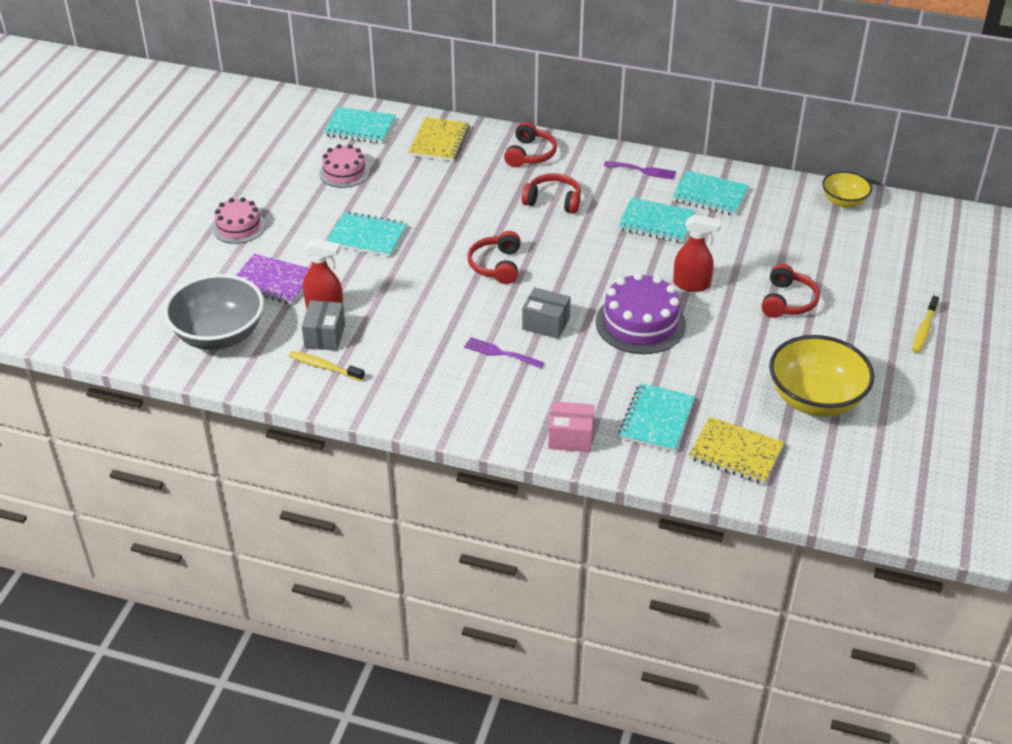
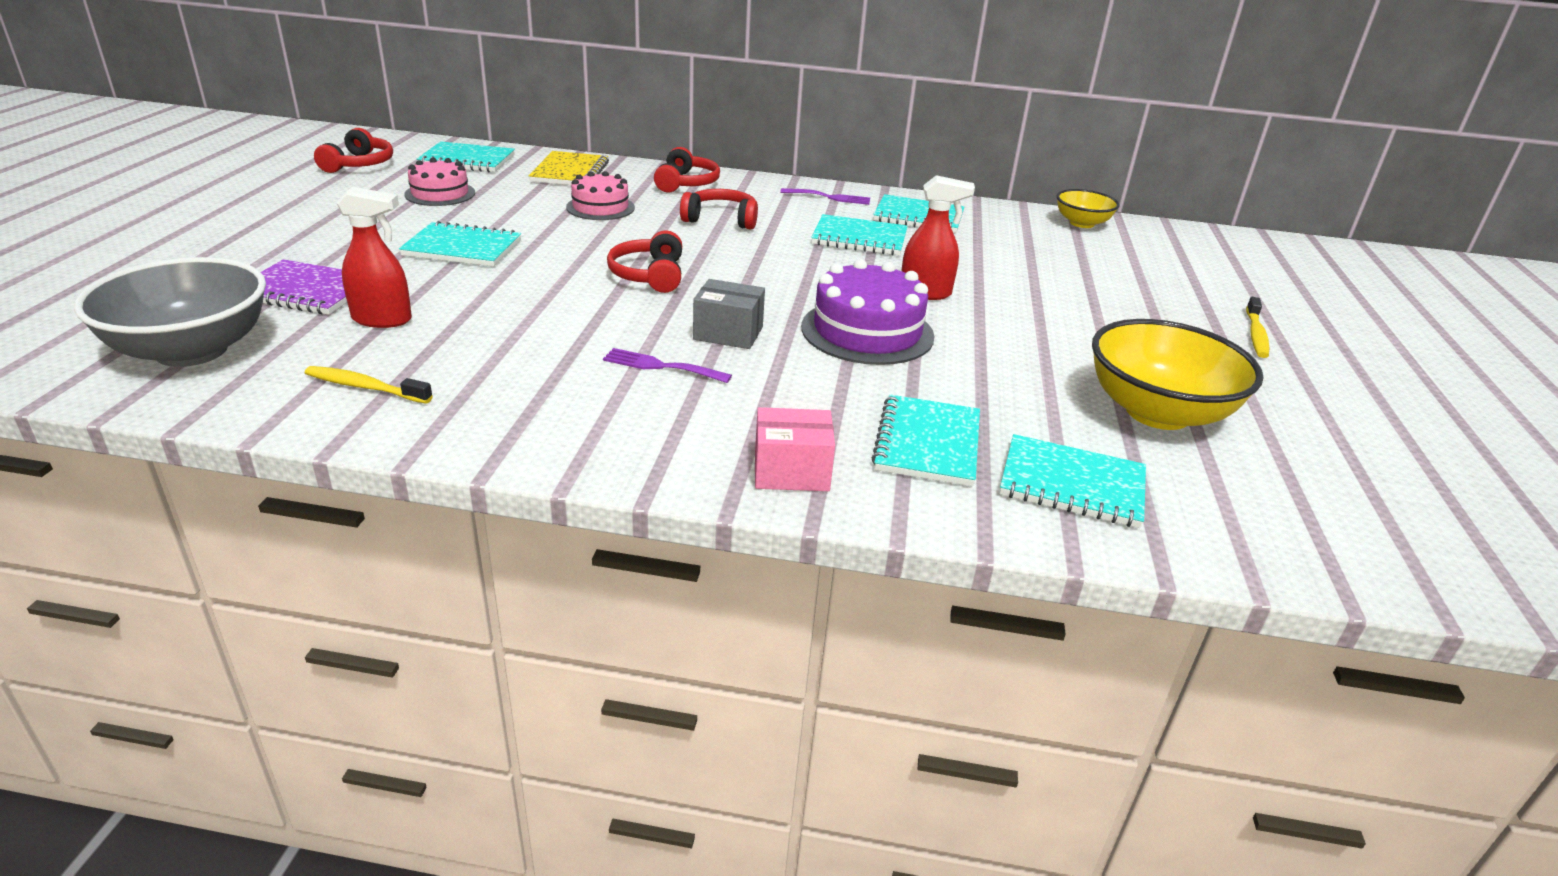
camera: 10 degrees left, 10 degrees down
pink cake [212,197,266,244] -> pink cake moved to [566,171,635,220]
grey box [302,300,345,351] -> none
yellow notebook [689,417,784,484] -> turquoise notebook [999,434,1146,528]
red headphones [762,264,820,318] -> red headphones moved to [314,128,393,173]

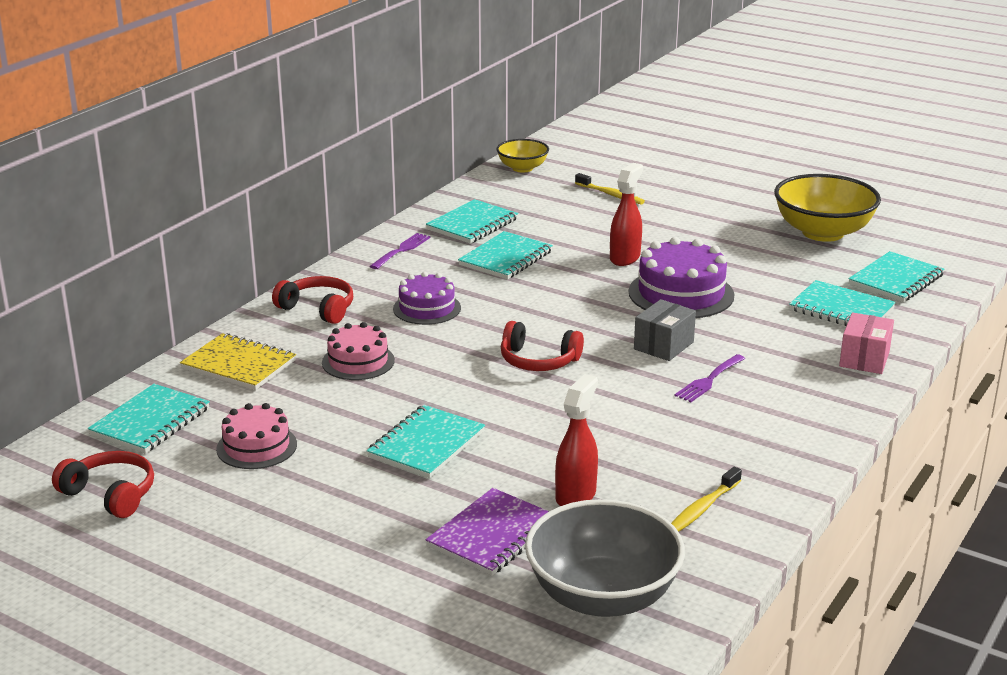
camera: 65 degrees left, 5 degrees down
red headphones [680,189,758,229] -> purple cake [393,272,461,325]
yellow toothbrush [1246,297,1269,358] -> yellow toothbrush moved to [575,173,645,205]

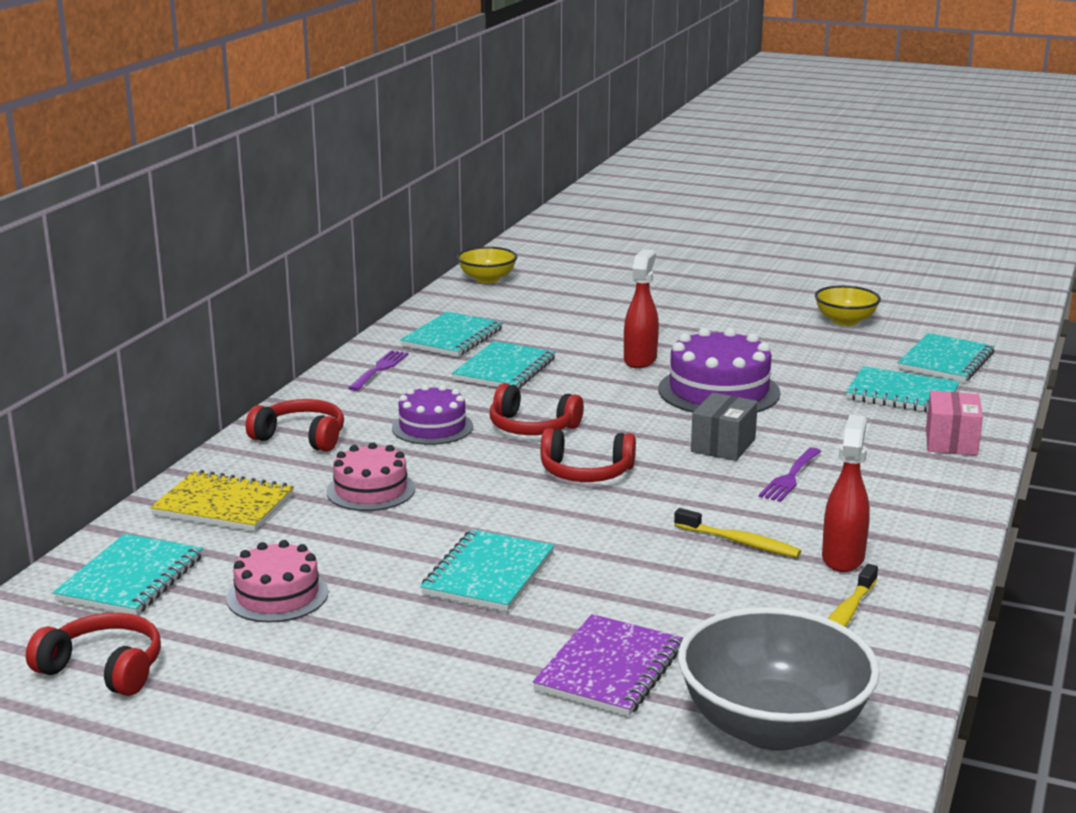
camera: 10 degrees left, 5 degrees down
red spray bottle [555,374,598,506] -> red spray bottle moved to [822,414,870,572]
yellow toothbrush [575,173,645,205] -> yellow toothbrush moved to [674,508,801,558]
yellow bowl [774,174,881,242] -> yellow bowl [815,286,881,326], size x0.56
none -> red headphones [490,383,584,435]

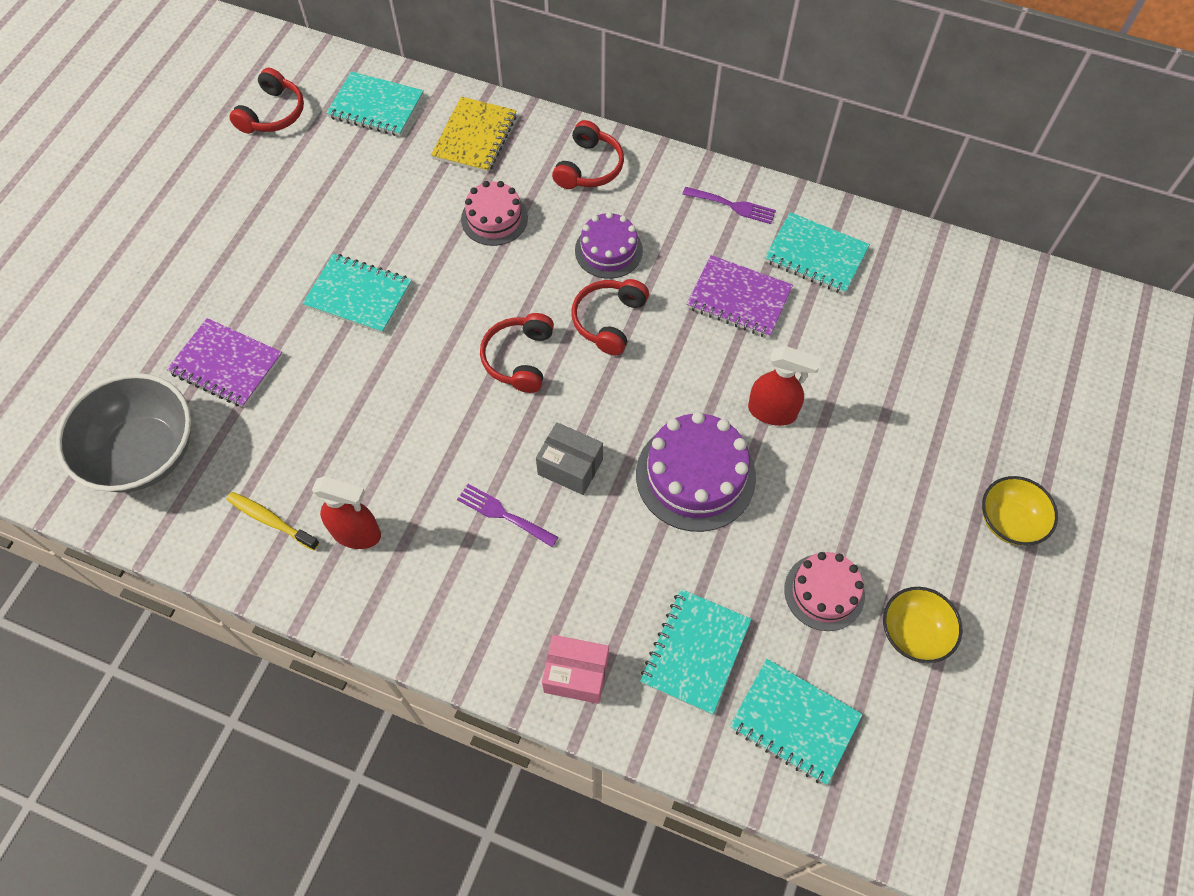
camera: 90 degrees right, 40 degrees up
pink cake [226,540,328,623] -> pink cake moved to [784,552,865,631]
turquoise notebook [452,341,555,389] -> purple notebook [687,255,793,338]
yellow bowl [457,247,517,283] -> yellow bowl moved to [982,476,1058,545]
yellow toothbrush [674,508,801,558] -> none

